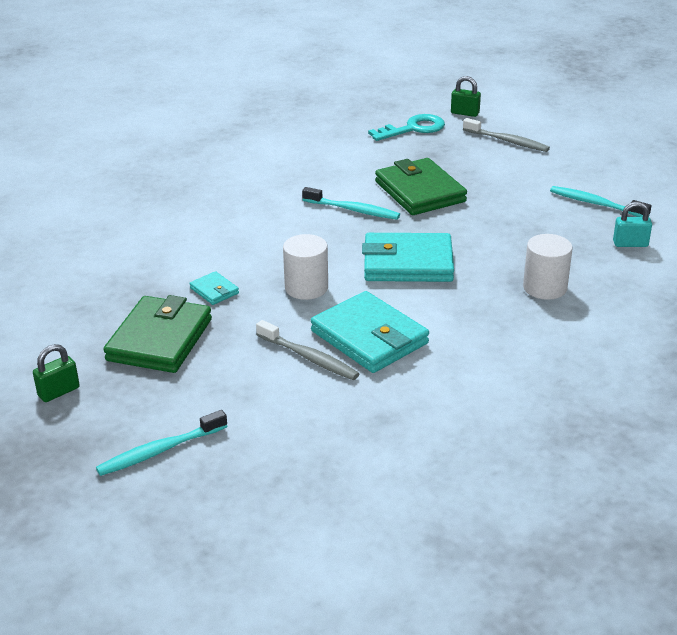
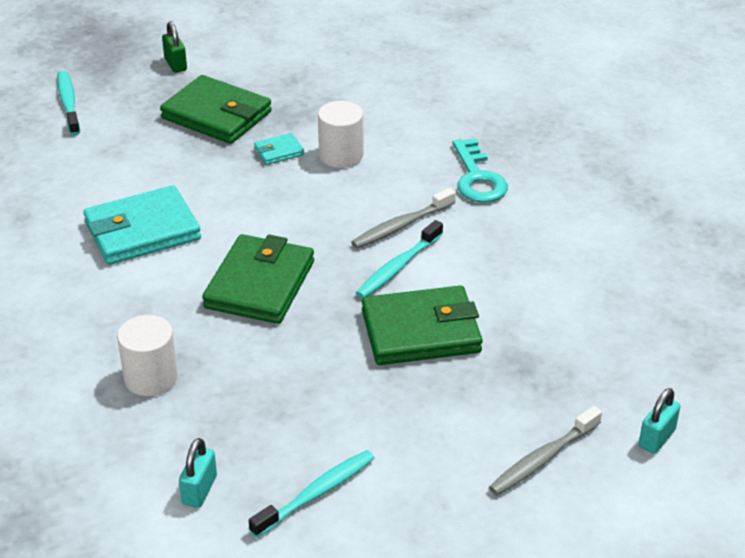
camera: 105 degrees right, 5 degrees up
grey toothbrush [256,320,359,380] -> grey toothbrush moved to [351,188,456,249]
white cylinder [283,234,328,300] -> white cylinder moved to [318,101,363,168]
turquoise wallet [362,233,454,282] -> green wallet [202,234,314,324]
turquoise key [368,114,445,141] -> turquoise key moved to [453,138,508,203]
green padlock [451,76,481,117] -> turquoise padlock [639,388,680,454]

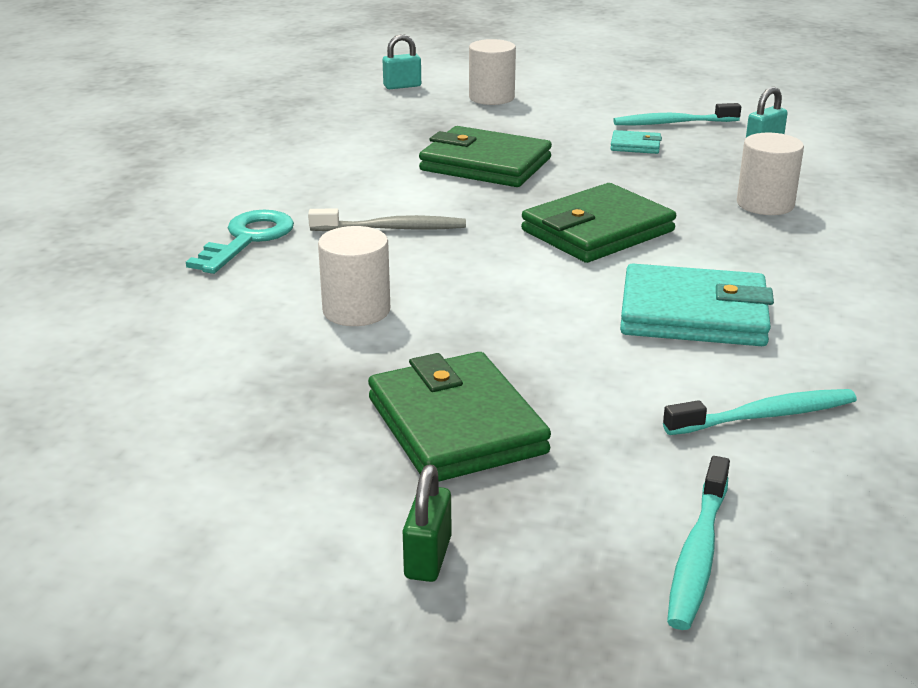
camera: 145 degrees left, 10 degrees down
turquoise wallet [254,133,304,165] -> turquoise wallet moved to [610,130,662,154]
turquoise toothbrush [356,220,443,298] -> turquoise toothbrush moved to [663,389,857,435]
grey toothbrush [489,406,602,495] -> white cylinder [469,39,516,105]

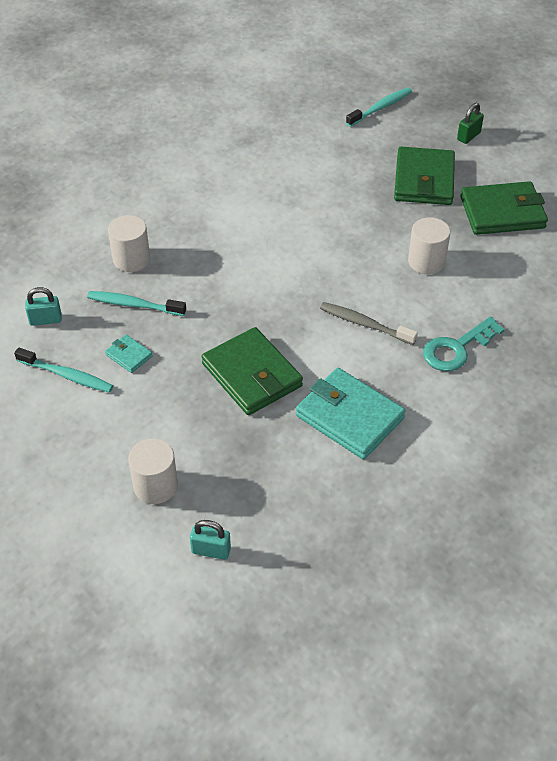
camera: 150 degrees left, 20 degrees up
green wallet [521,183,676,263] -> green wallet moved to [460,181,548,235]
turquoise wallet [620,263,774,346] -> turquoise wallet moved to [296,368,406,459]
turquoise toothbrush [663,389,857,435] -> turquoise toothbrush moved to [87,291,186,316]

